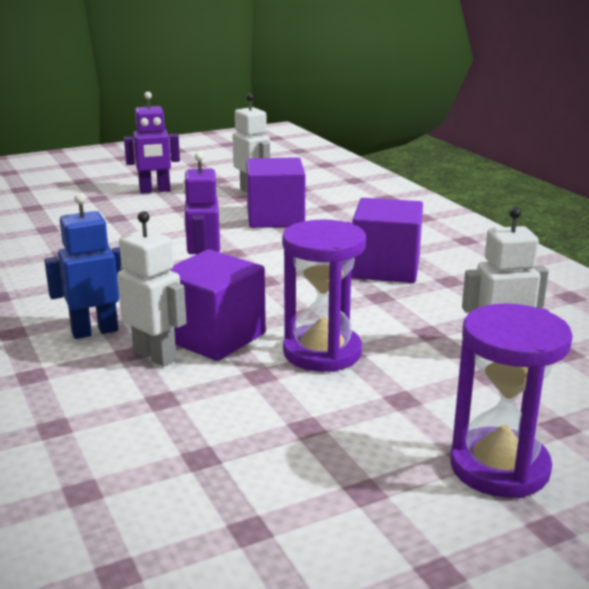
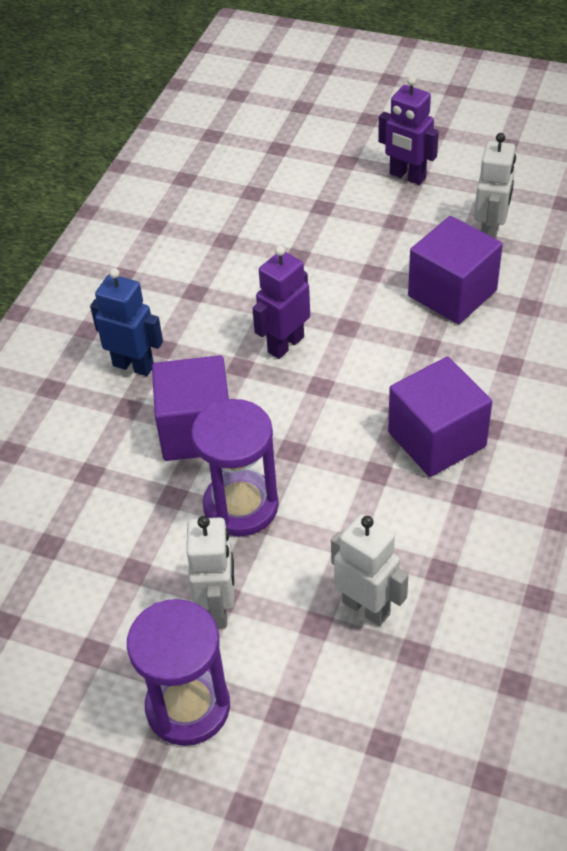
camera: 50 degrees right, 25 degrees up
white robot [117,211,187,367] -> white robot moved to [187,516,234,628]

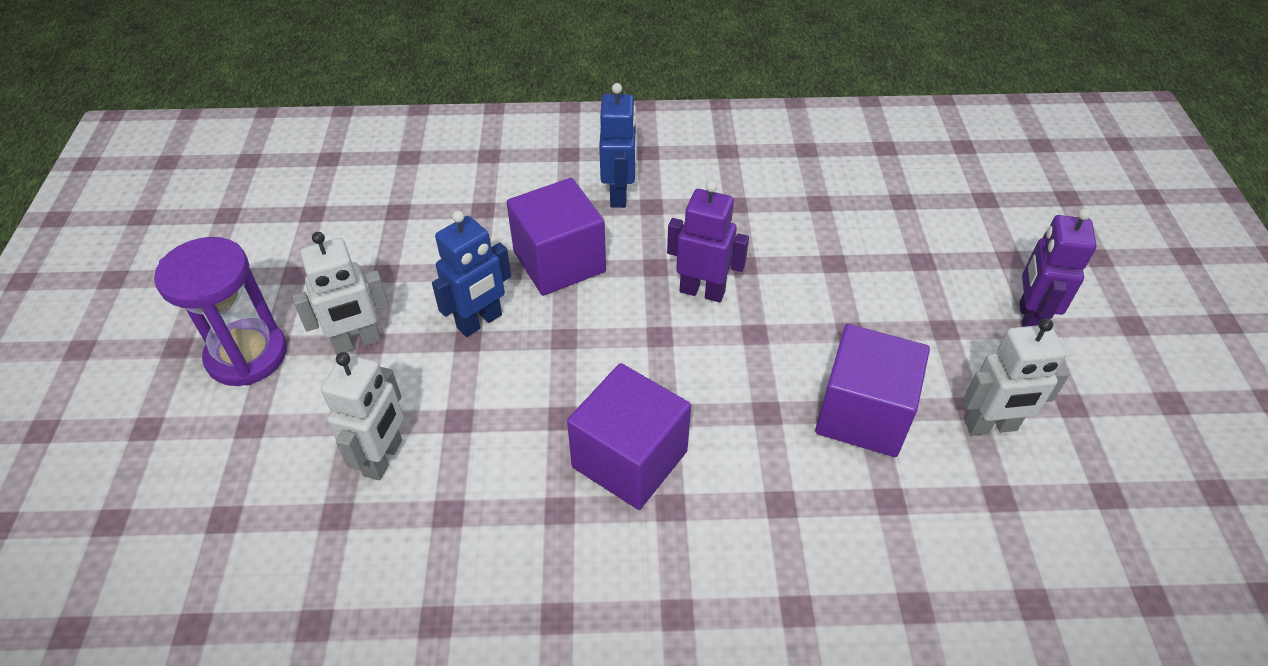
camera: 65 degrees right, 0 degrees up
purple hourglass [191,399,279,536] -> blue robot [432,210,511,337]

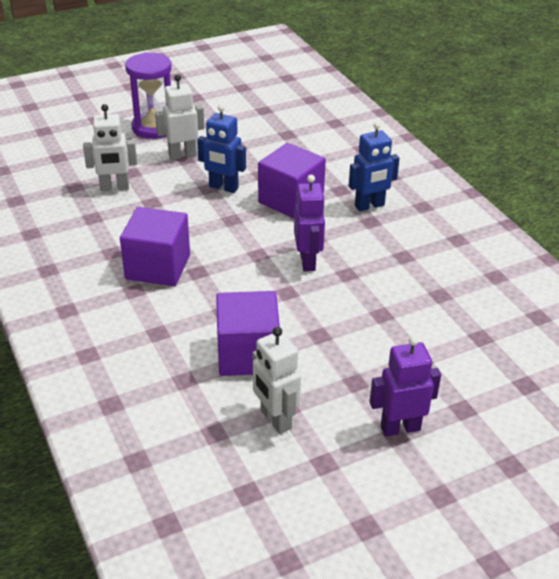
camera: 65 degrees right, 10 degrees down
white robot [292,232,389,355] -> white robot turned 120 degrees clockwise [155,74,205,160]

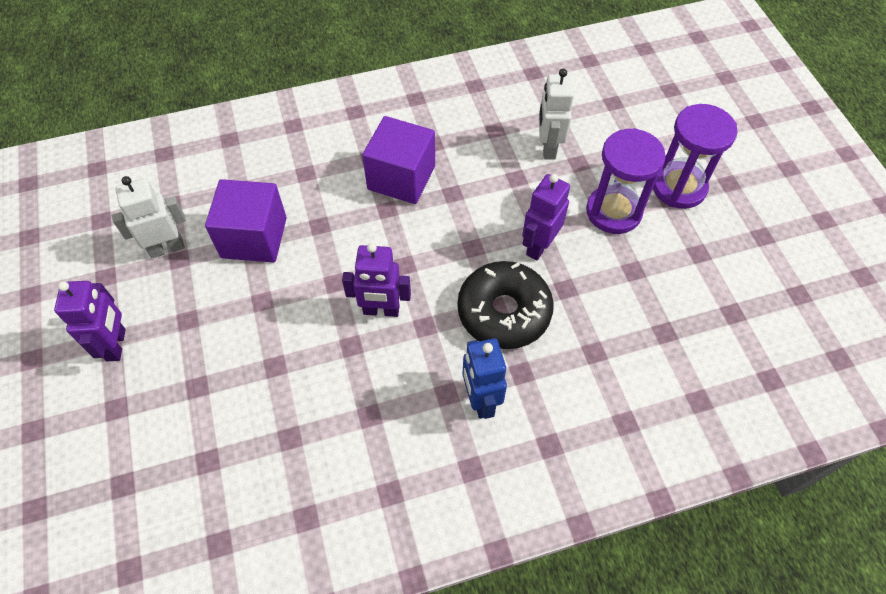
camera: 100 degrees right, 20 degrees up
white robot [155,74,205,160] -> purple hourglass [586,128,666,234]
blue robot [197,104,246,193] -> purple robot [522,174,570,260]
purple cube [258,143,326,218] -> black donut [458,261,554,349]

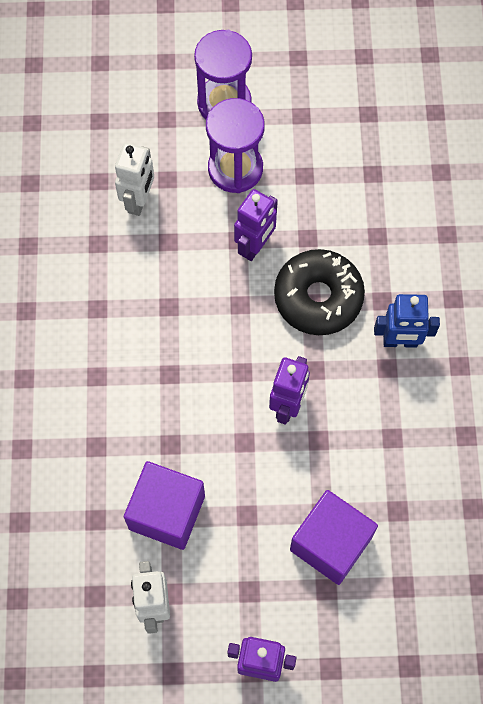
camera: 75 degrees left, 10 degrees up
purple cube [362,116,435,204] -> purple cube moved to [290,490,378,585]
purple robot [522,174,570,260] -> purple robot turned 105 degrees counterclockwise [234,189,278,261]
white robot [539,69,574,160] -> white robot turned 90 degrees counterclockwise [115,143,154,216]

